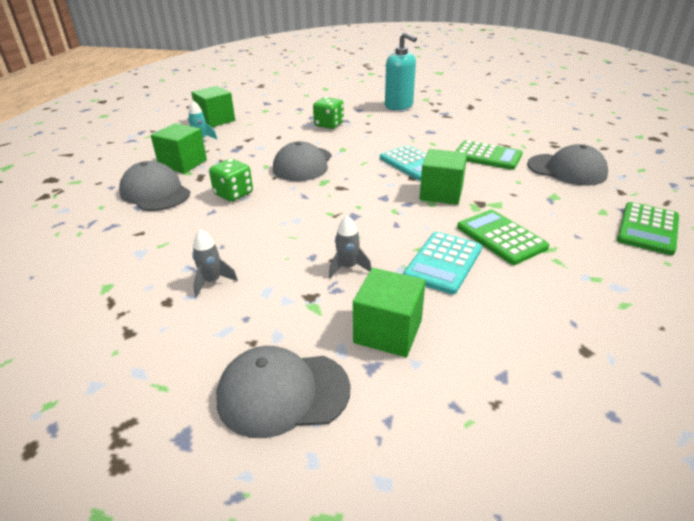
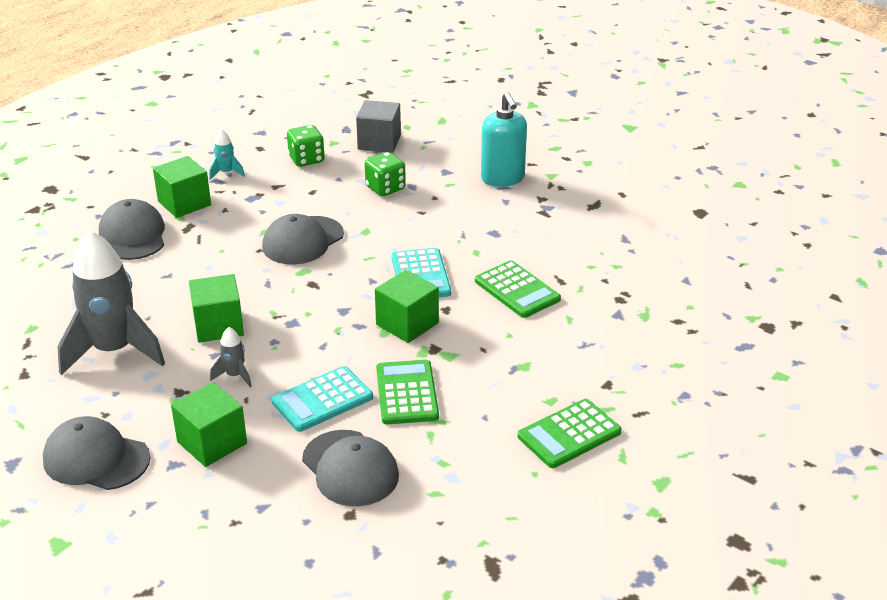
camera: 25 degrees right, 0 degrees up
green cube [191,86,235,128] -> green cube moved to [189,274,244,343]
grey rocket [192,229,238,297] -> grey rocket [58,230,165,375], size x2.38
green dice [209,159,253,202] -> green dice moved to [287,125,325,167]
grey cap [527,144,608,186] -> grey cap moved to [302,430,399,506]
none -> grey cube [356,100,401,153]

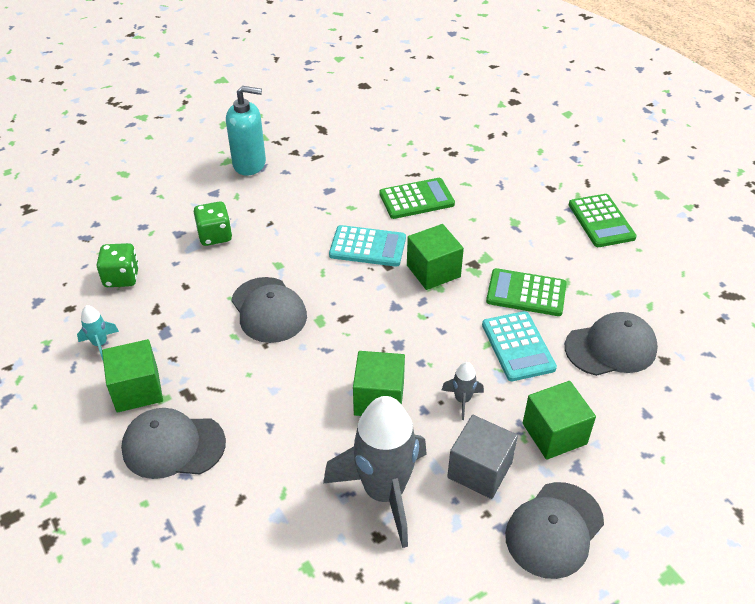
camera: 70 degrees left, 10 degrees up
grey cube [356,100,401,153] -> grey cube moved to [447,415,518,499]

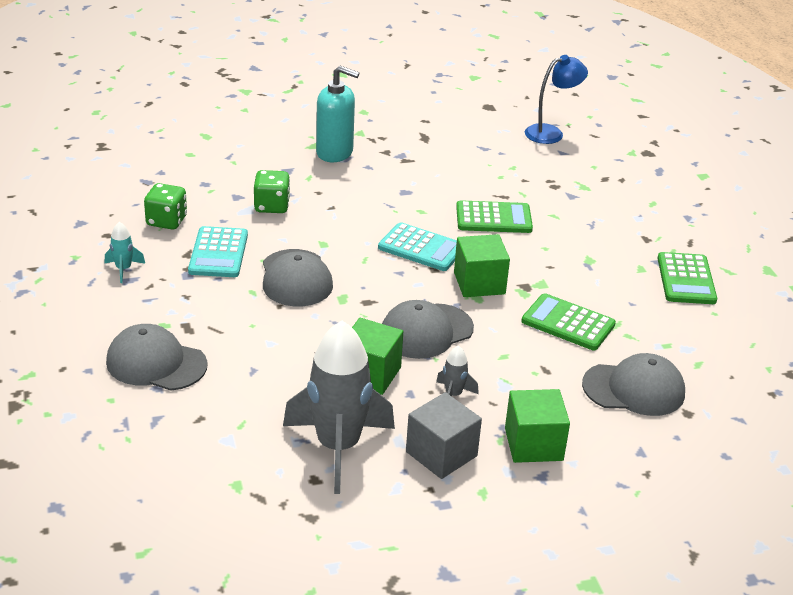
camera: 15 degrees right, 10 degrees down
green cube [102,339,163,413] -> none
turquoise calculator [482,311,557,381] -> turquoise calculator moved to [188,226,248,277]
grey cap [505,482,604,579] -> grey cap moved to [382,300,474,359]
none -> blue lamp [525,55,588,144]

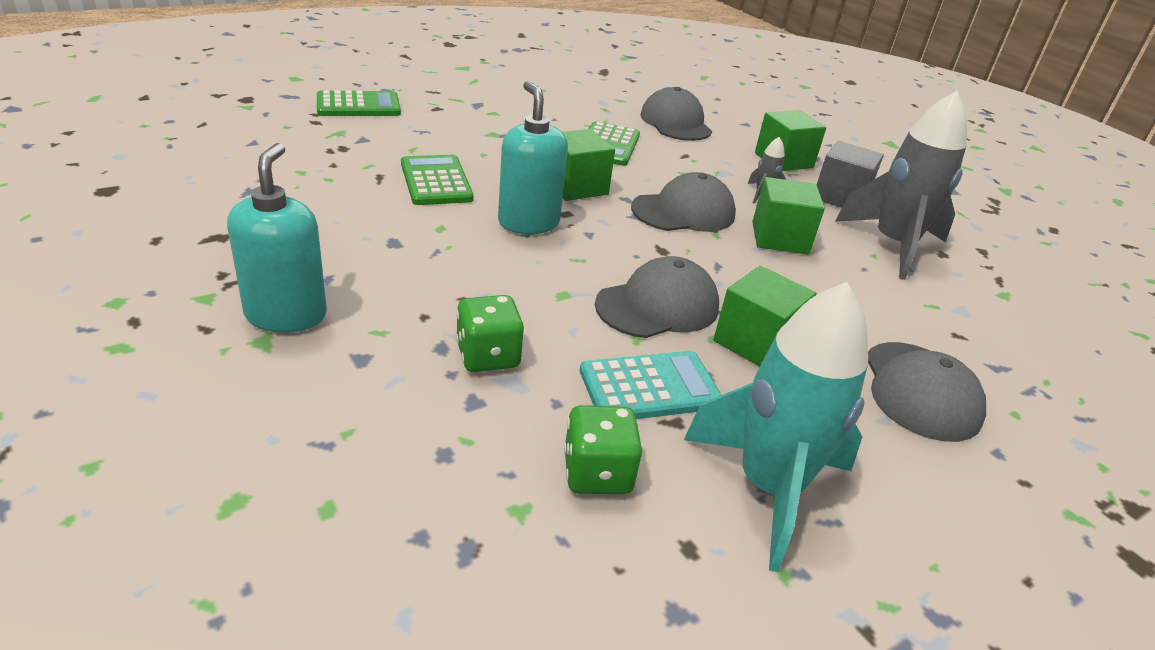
camera: 110 degrees left, 0 degrees up
turquoise rocket [105,222,145,283] -> turquoise rocket [684,282,868,572], size x2.38
turquoise calculator [378,222,457,271] -> turquoise soap dispenser [498,81,568,234]
grey cap [382,300,474,359] -> grey cap turned 60 degrees counterclockwise [631,172,736,232]
blue lamp [525,55,588,144] -> none
green calculator [657,252,717,304] -> green calculator moved to [317,90,401,116]
none -> green cube [713,266,817,366]

